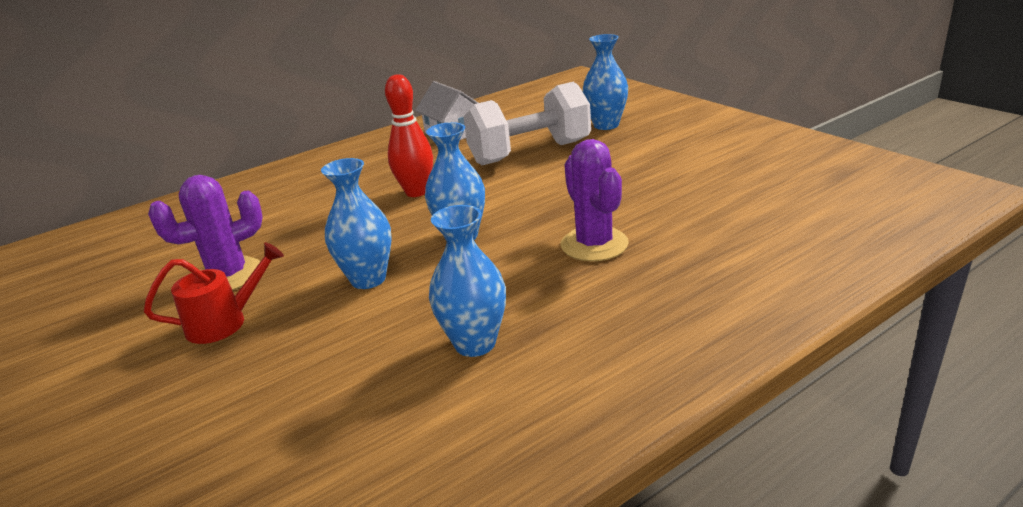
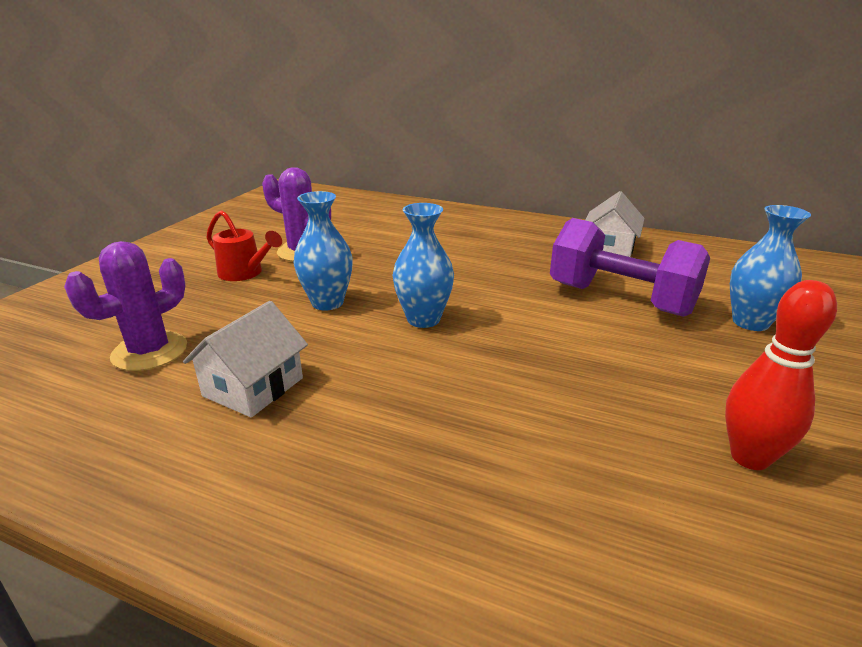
camera: 55 degrees right, 0 degrees up
red bowling pin [385,74,433,197] -> red bowling pin moved to [725,280,837,470]
blue vase [429,205,506,357] -> white house [183,301,308,418]
white dumbbell [463,82,591,165] -> purple dumbbell [550,218,710,317]
purple cactus [561,139,629,261] -> purple cactus moved to [64,241,187,371]

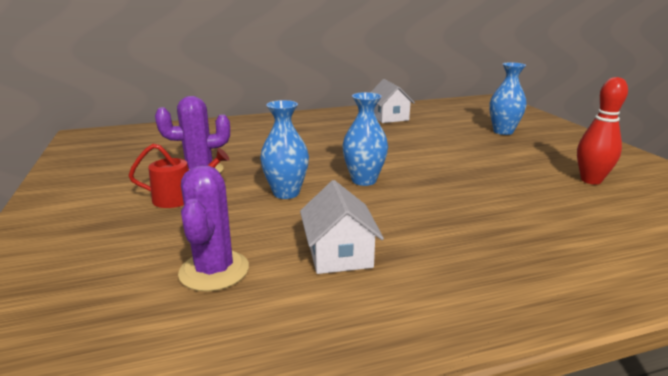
camera: 40 degrees left, 5 degrees down
purple dumbbell [550,218,710,317] -> none

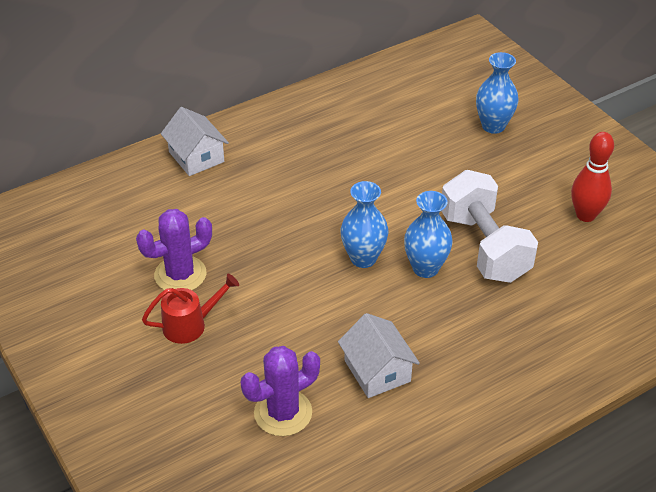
camera: 15 degrees left, 20 degrees up
purple cactus [178,165,249,292] -> purple cactus turned 75 degrees clockwise [240,346,320,436]
blue vase [260,100,309,199] -> blue vase moved to [404,191,453,278]
white house [370,79,415,123] -> white house moved to [161,107,229,176]
none -> white dumbbell [441,170,538,283]

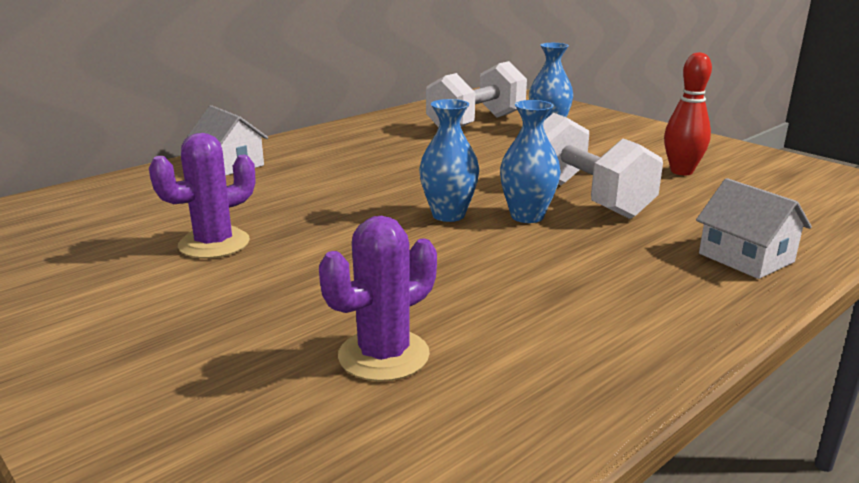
camera: 10 degrees left, 20 degrees down
red watering can [142,274,239,344] -> none
white house [338,313,420,398] -> white house moved to [696,178,812,279]
none -> white dumbbell [426,61,527,127]

